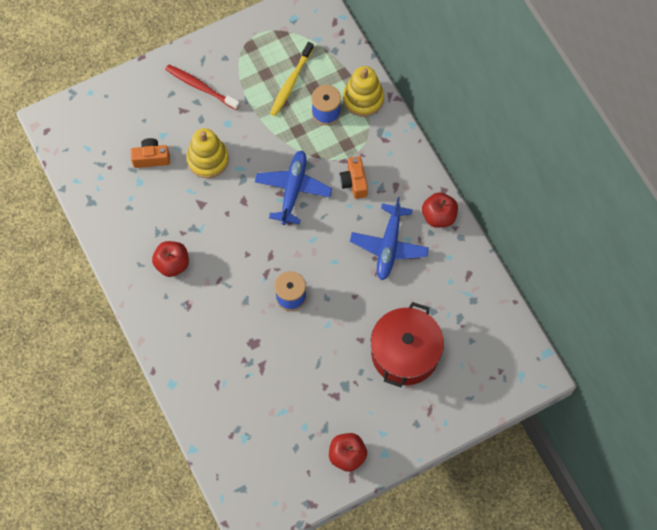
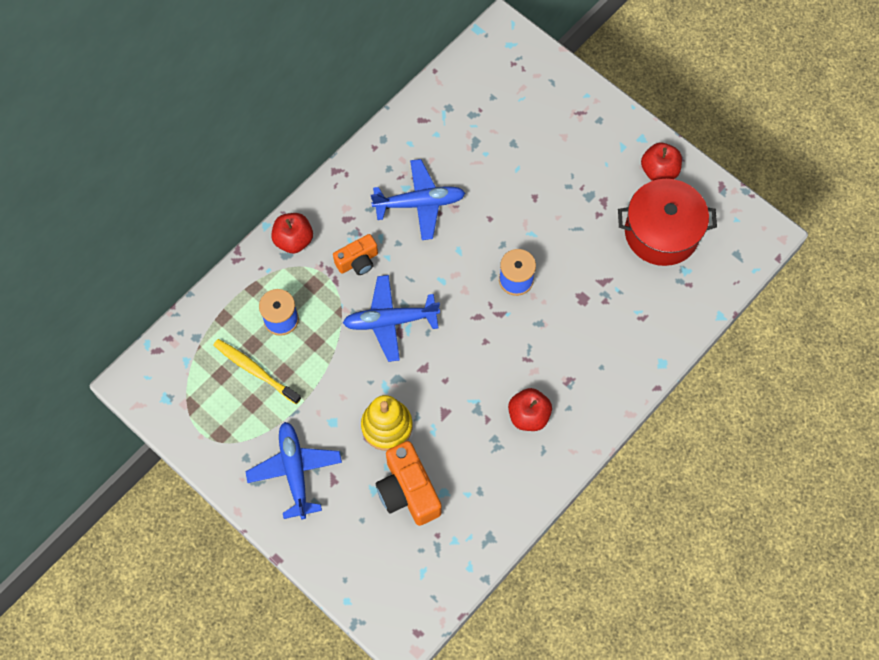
camera: 110 degrees left, 0 degrees up
orange camera [130,138,170,168] -> orange camera [376,441,442,526], size x1.63
red toothbrush [165,64,240,110] -> blue plane [245,422,342,519]
yellow toothbrush [270,42,314,116] -> yellow toothbrush turned 150 degrees counterclockwise [213,339,301,404]
yellow stacking toy [343,66,384,117] -> none
red pot [370,302,444,387] -> red pot moved to [618,179,717,266]
red apple [422,192,458,228] -> red apple moved to [271,213,313,253]

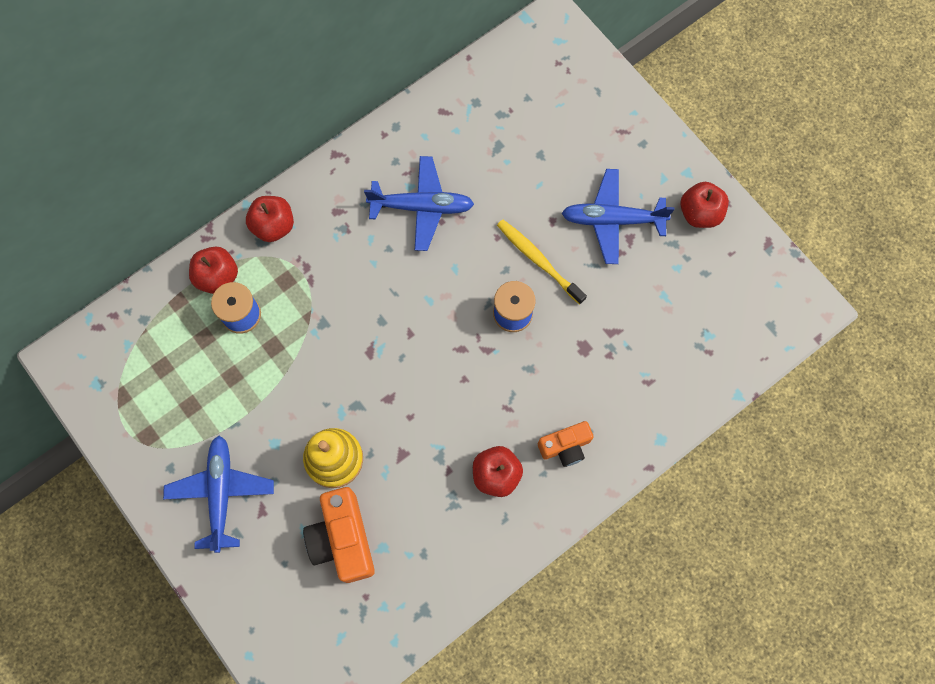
camera: 10 degrees right, 5 degrees up
yellow toothbrush [213,339,301,404] -> yellow toothbrush moved to [497,219,587,305]
orange camera [333,234,378,275] -> orange camera moved to [538,421,594,467]
blue plane [343,275,440,362] -> blue plane moved to [562,169,675,264]
red pot [618,179,717,266] -> none
none -> red apple [189,247,238,294]

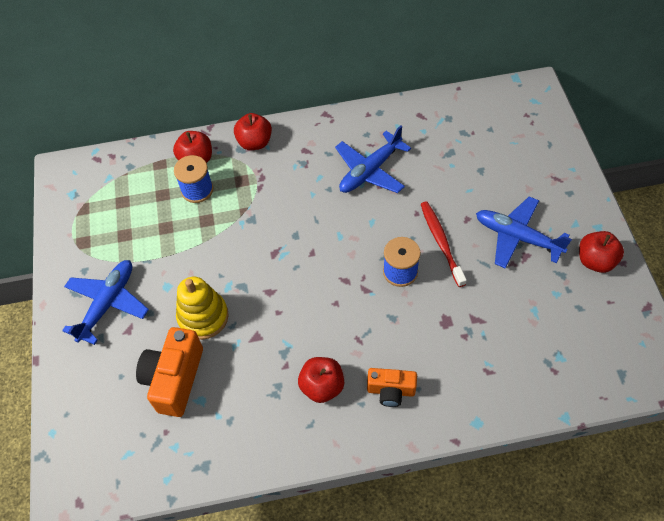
camera: 30 degrees right, 15 degrees down
blue plane [364,156,474,251] -> blue plane turned 105 degrees clockwise [335,126,411,193]
yellow toothbrush [497,219,587,305] -> red toothbrush [421,201,467,287]

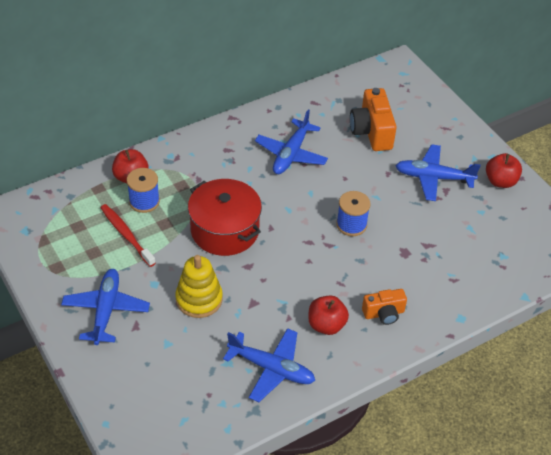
camera: 25 degrees left, 10 degrees down
orange camera [136,327,203,417] -> orange camera moved to [350,88,397,151]
red apple [234,113,272,150] -> none
red toothbrush [421,201,467,287] -> red toothbrush moved to [100,204,156,267]
none -> red pot [188,179,262,256]
none -> blue plane [223,328,315,402]

